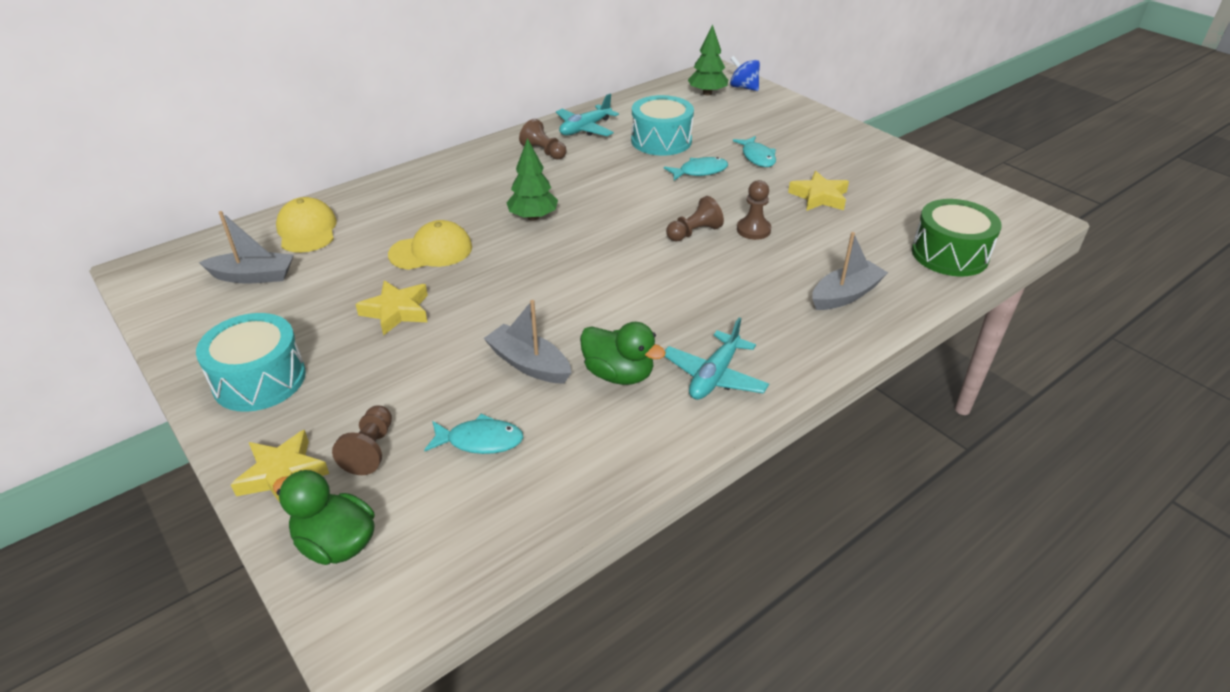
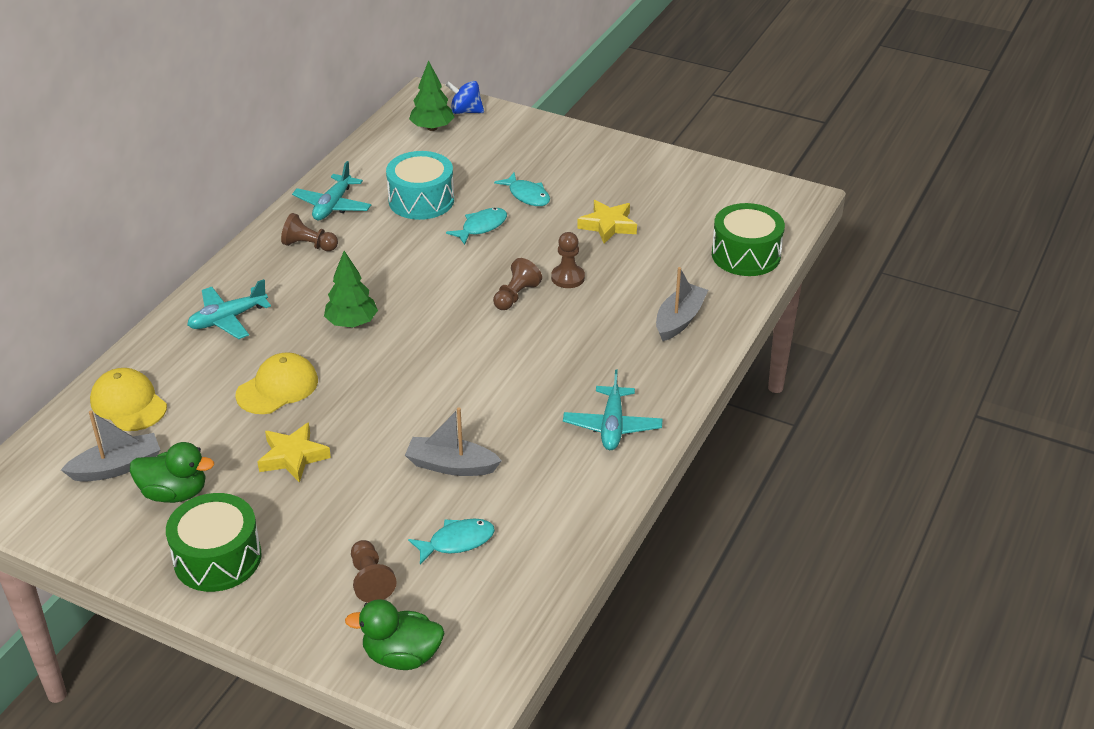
camera: 25 degrees left, 0 degrees up
turquoise drum [196,313,306,412] -> green drum [166,493,261,592]
yellow star [230,430,329,503] -> none
green duck [580,322,666,385] -> green duck moved to [130,442,214,503]
none -> turquoise plane [187,279,271,339]

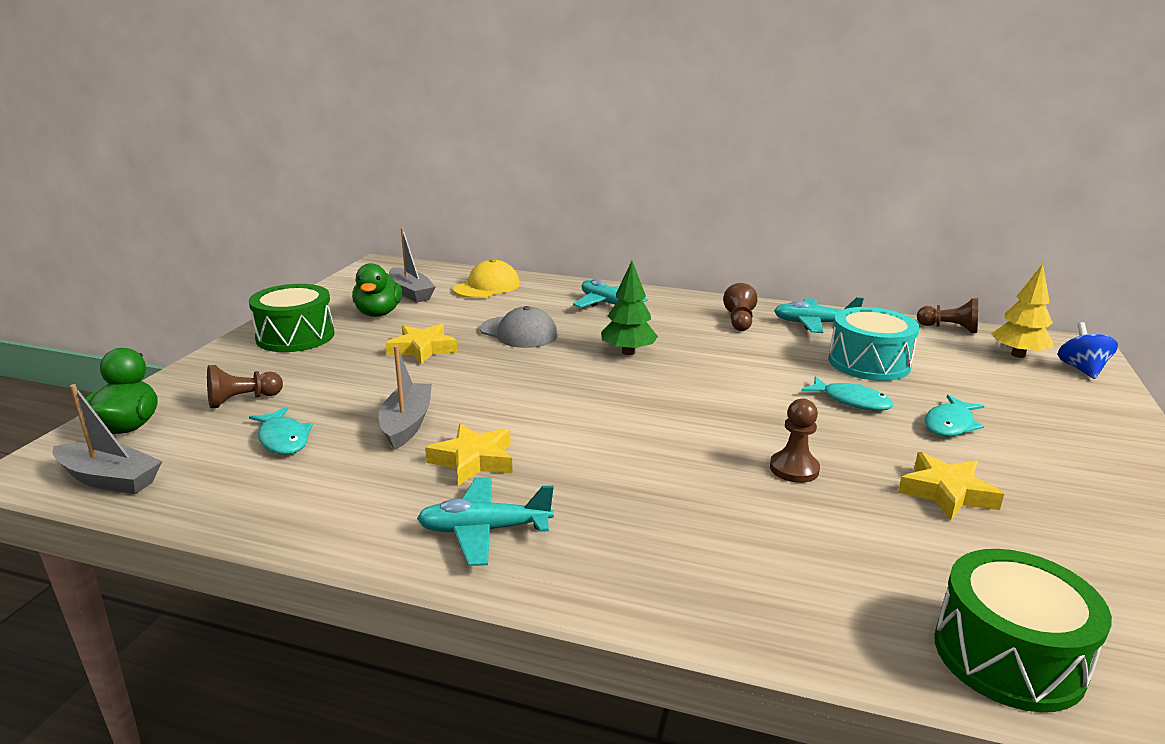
camera: 80 degrees right, 15 degrees down
yellow cap [235,352,318,414] -> grey cap [480,306,558,348]
green tree [409,60,455,131] -> yellow tree [991,264,1053,358]
brown pawn [493,258,542,310] -> brown pawn moved to [917,298,978,333]
grey boat [656,267,708,341] -> grey boat moved to [53,384,162,494]
none -> yellow star [425,423,513,486]

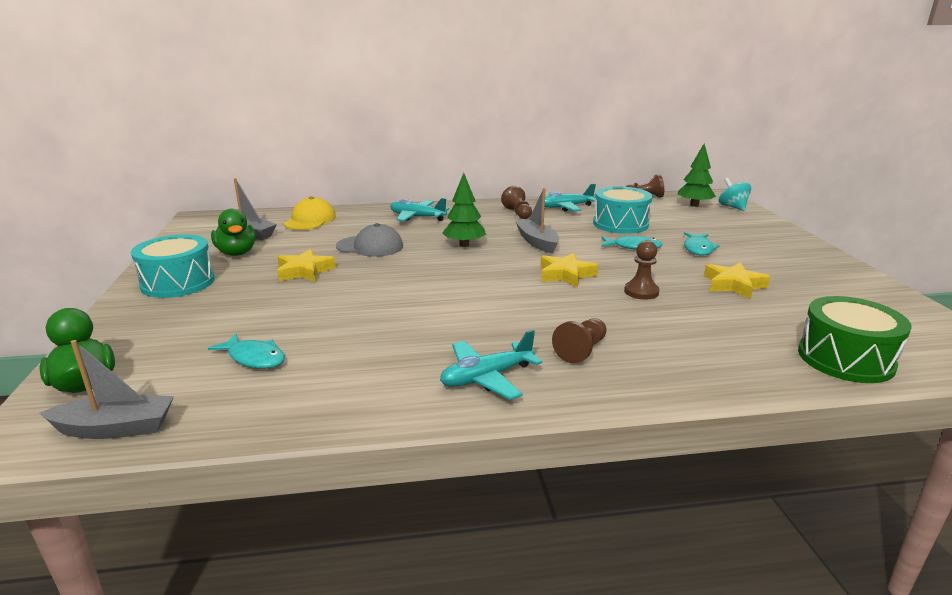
camera: 25 degrees left, 0 degrees up
brown pawn [207,365,283,408] -> brown pawn moved to [552,318,607,364]
green drum [249,284,335,352] -> turquoise drum [131,235,215,298]
grey boat [379,345,432,450] -> grey boat moved to [516,188,559,254]
yellow star [425,423,513,486] -> yellow star moved to [541,253,598,288]
yellow tree [991,264,1053,358] -> green tree [678,143,716,207]
blue spinning top [1058,322,1118,379] -> turquoise spinning top [719,178,751,211]

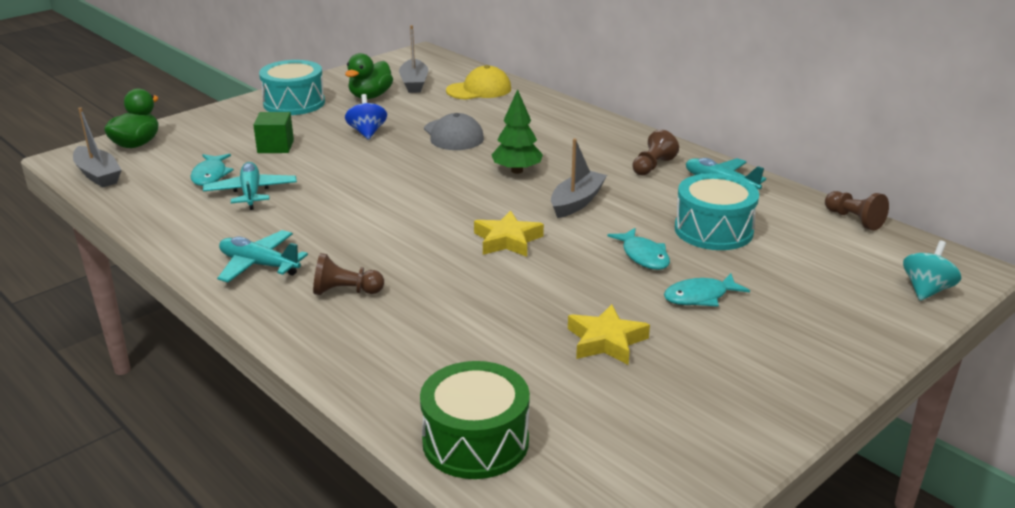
camera: 55 degrees right, 5 degrees up
yellow star [277,249,336,282] -> blue spinning top [345,94,387,140]
turquoise plane [390,198,449,221] -> turquoise plane moved to [203,162,297,210]
brown pawn [624,240,659,300] -> none
green tree [678,143,716,207] -> none
none -> green cube [253,112,294,153]

